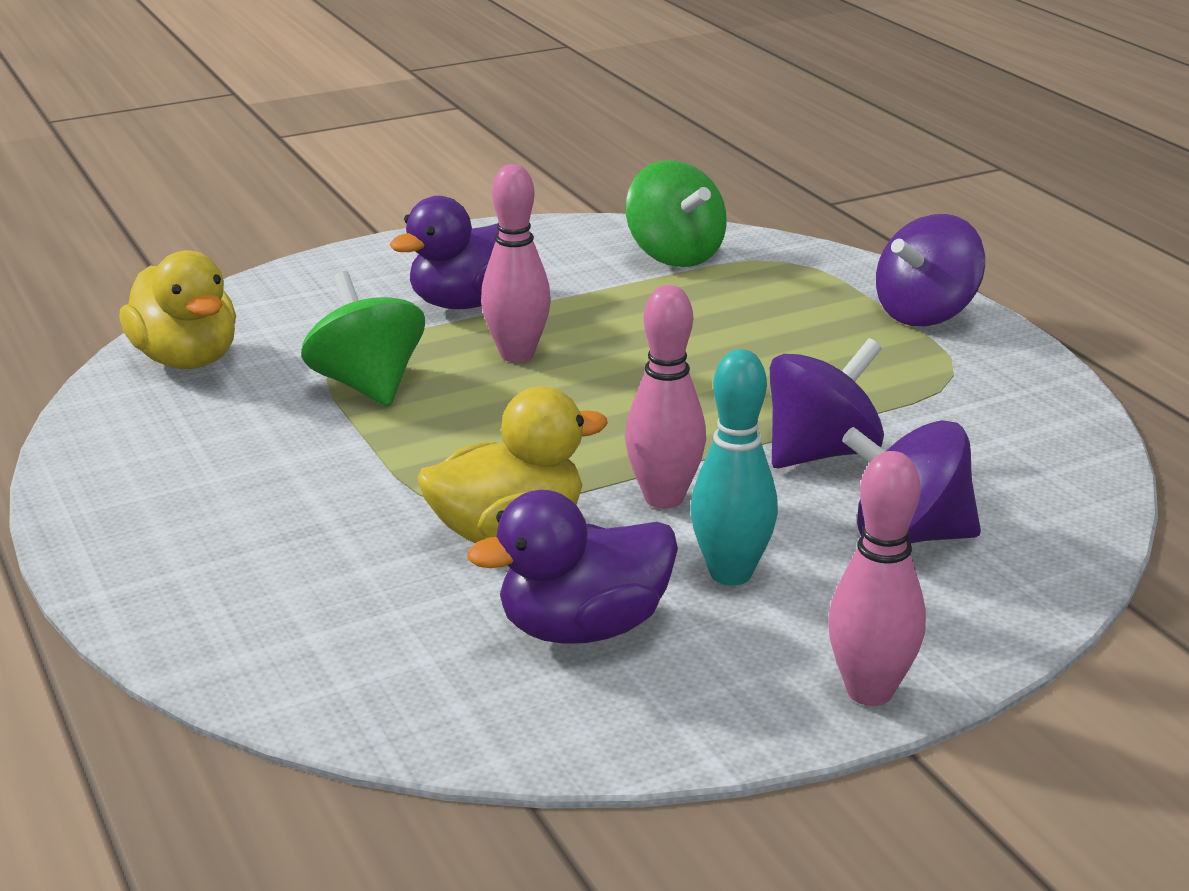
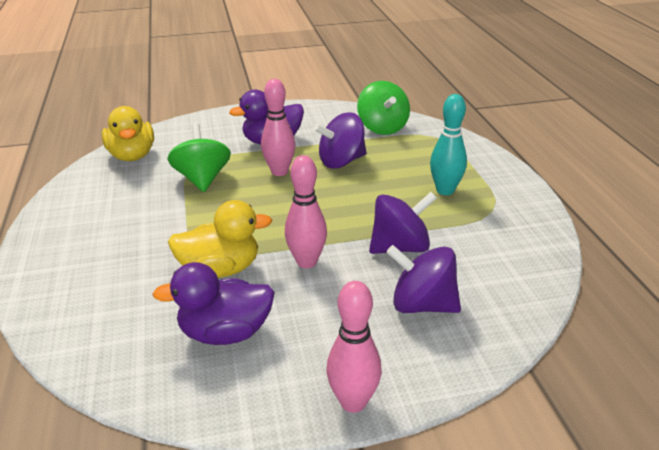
camera: 15 degrees right, 5 degrees up
turquoise bowling pin [690,349,778,586] -> turquoise bowling pin moved to [430,94,467,195]
purple spinning top [876,214,985,326] -> purple spinning top moved to [314,112,367,169]

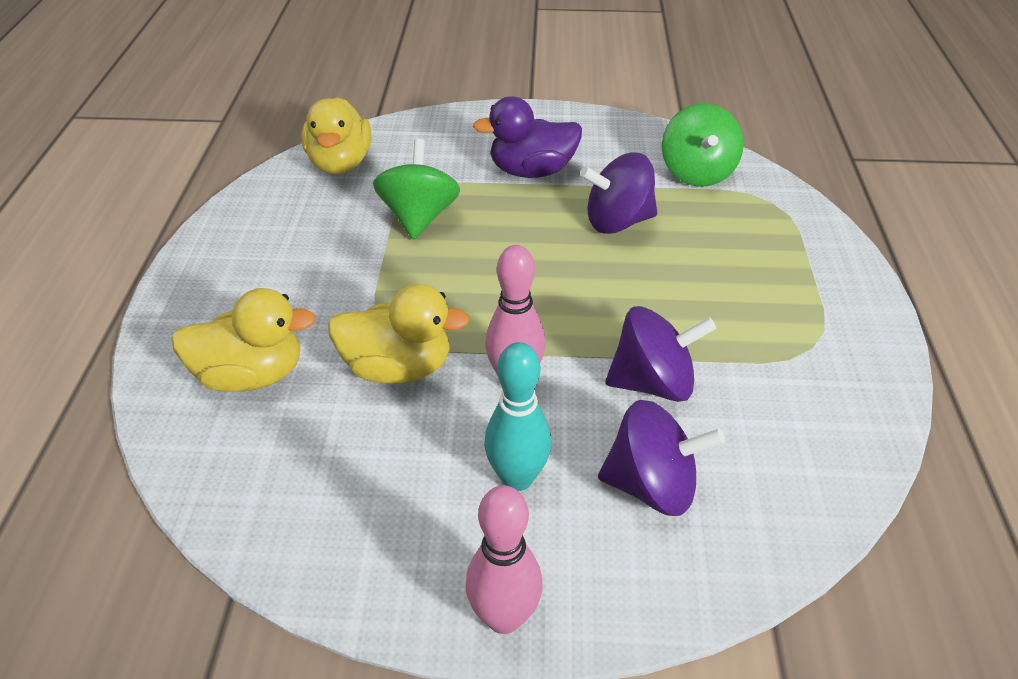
camera: 15 degrees right, 10 degrees up
purple duck [153,262,275,345] -> none
pink bowling pin [261,79,295,176] -> none
purple spinning top [386,245,461,313] -> purple spinning top turned 150 degrees clockwise [598,400,725,516]
turquoise bowling pin [430,94,467,195] -> turquoise bowling pin moved to [484,342,551,491]
none -> yellow duck [171,288,316,392]

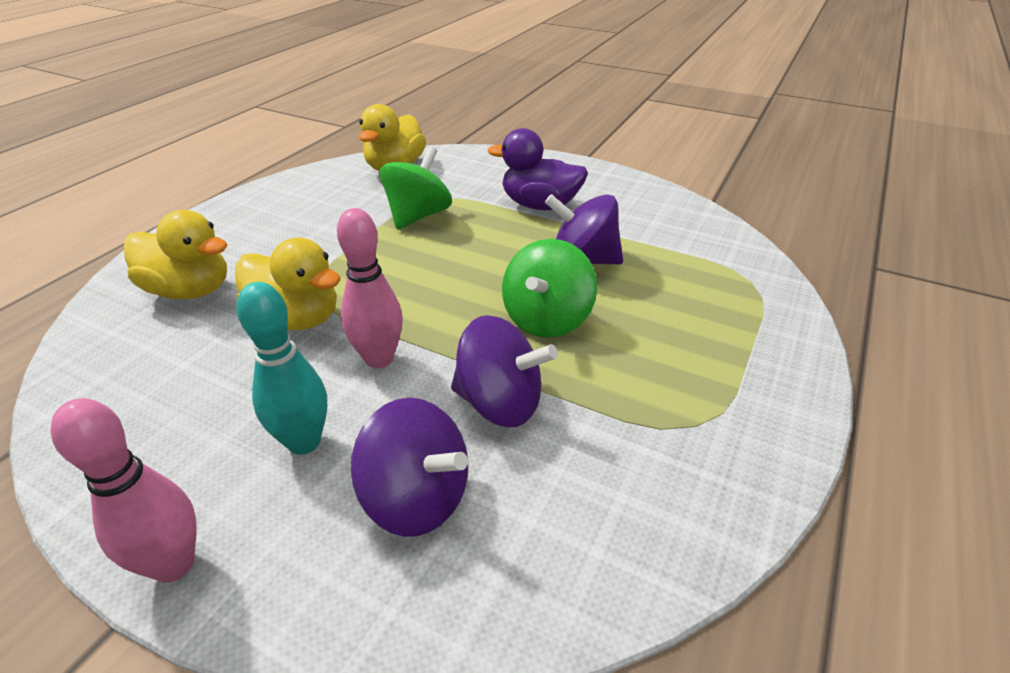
camera: 25 degrees right, 5 degrees down
green spinning top [662,103,744,187] -> green spinning top moved to [502,239,597,338]

